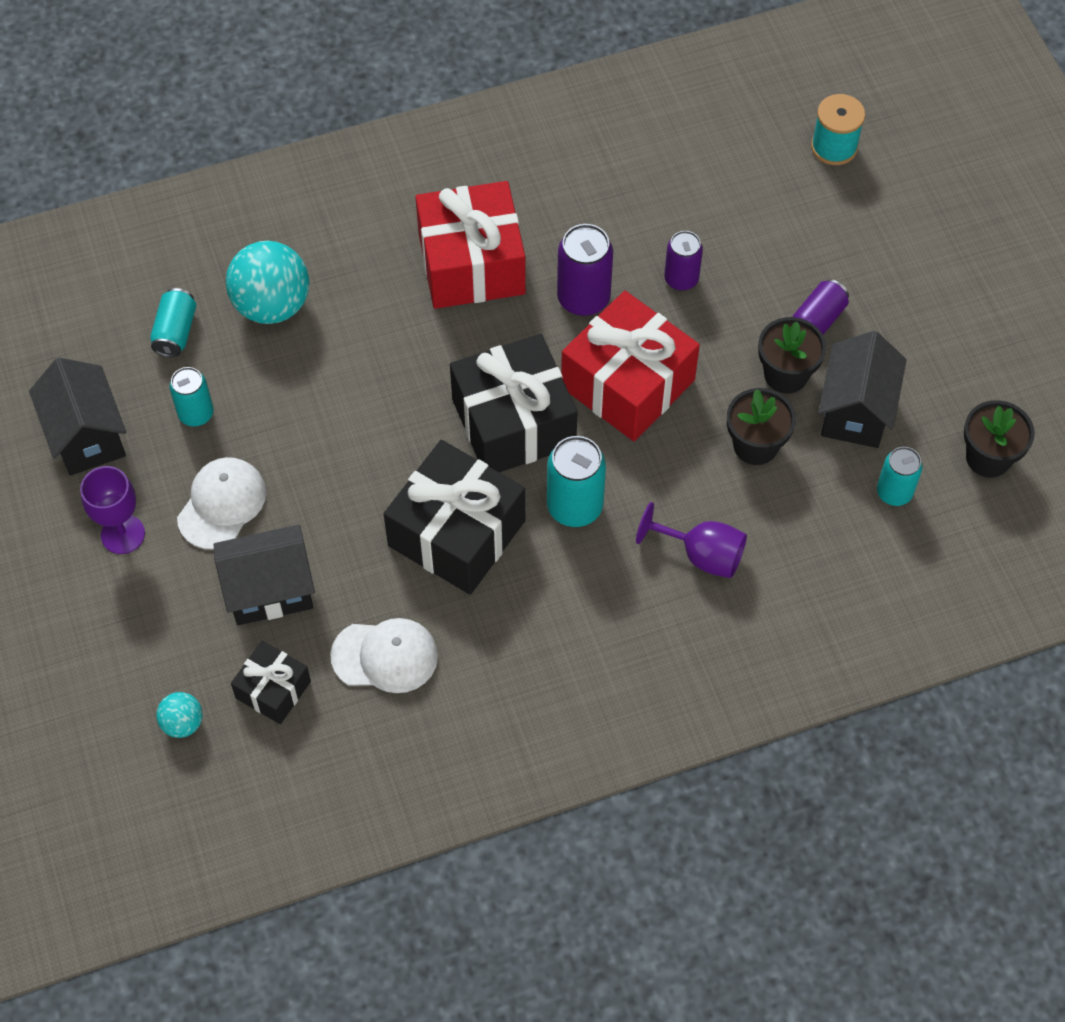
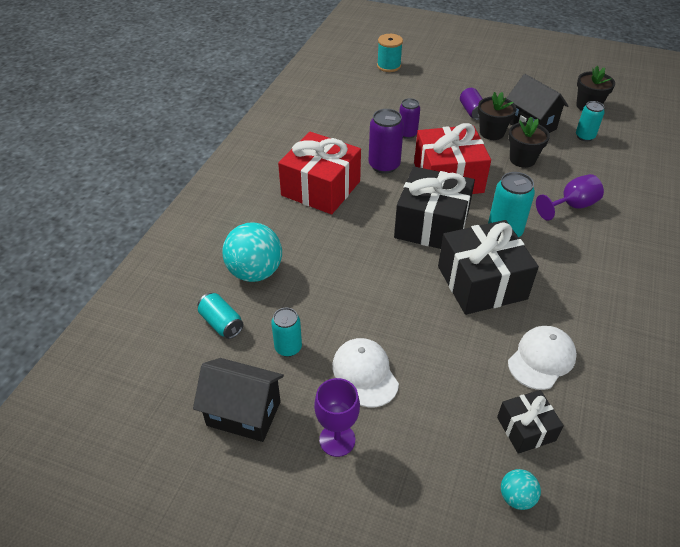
camera: 50 degrees left, 15 degrees down
black house [214,525,315,625] -> none

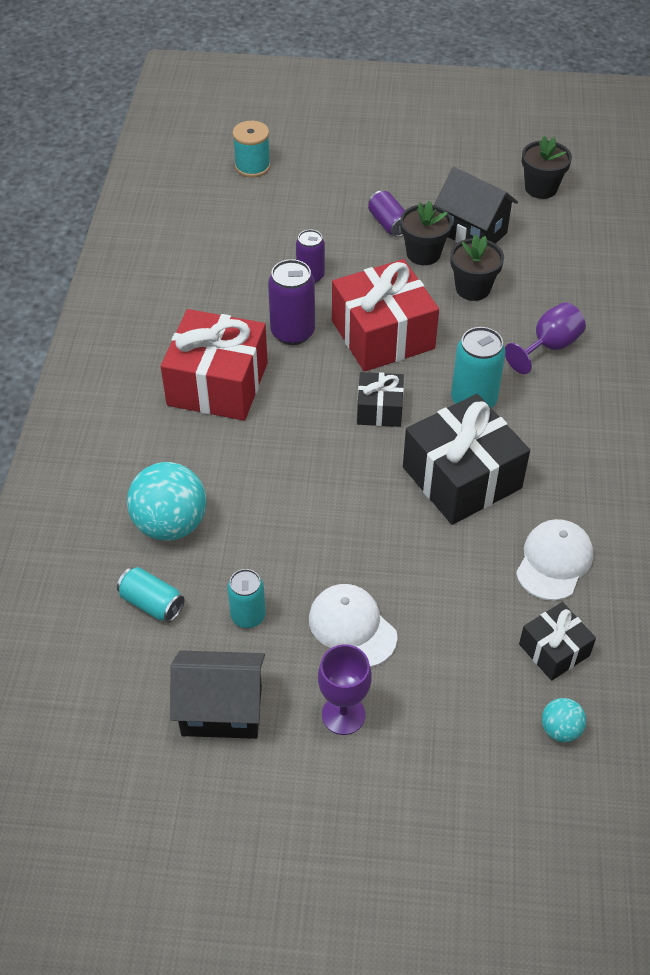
camera: 15 degrees left, 5 degrees up
black gift [394,166,475,249] -> black gift [357,372,404,427], size x0.53
turquoise can [576,101,605,142] -> none

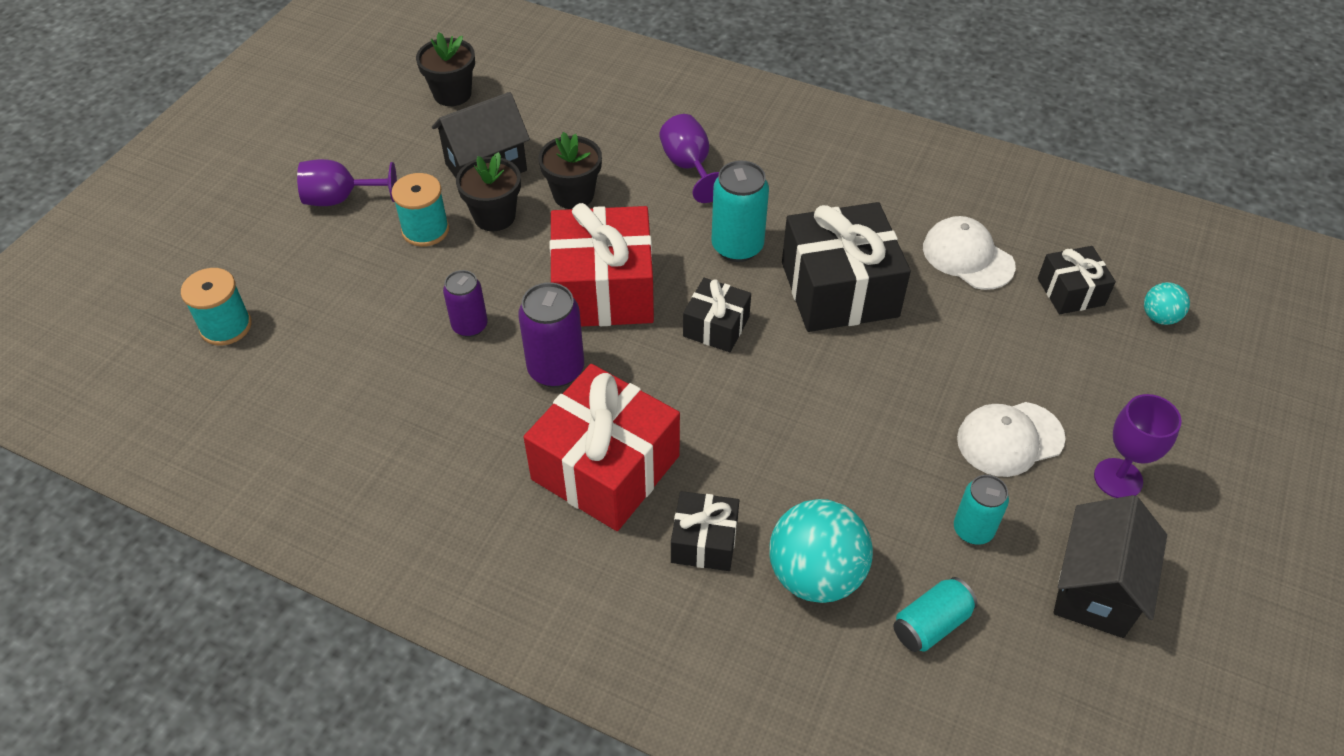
camera: 70 degrees left, 0 degrees up
purple can [368,191,405,237] -> turquoise spool [392,173,449,247]
none -> purple goblet [297,159,397,206]
none -> black gift [671,491,739,571]

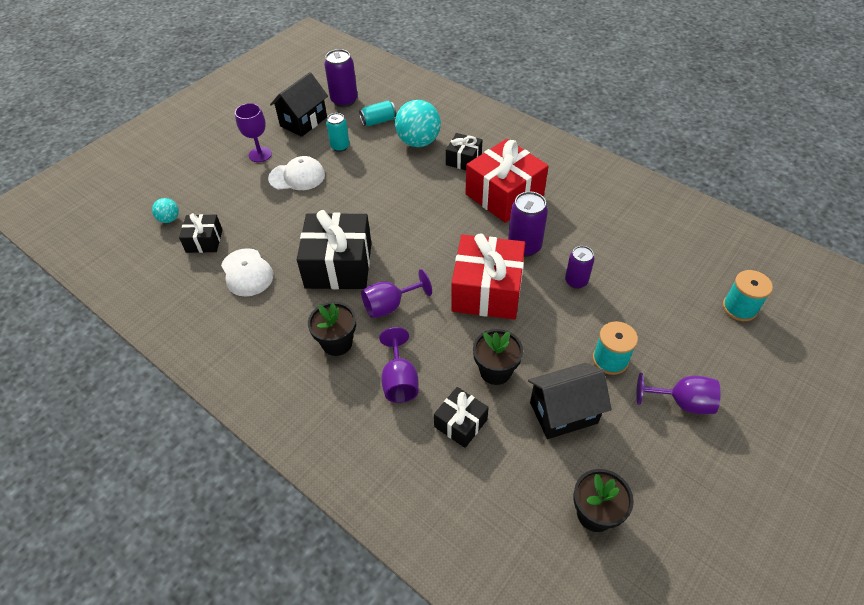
camera: 165 degrees left, 0 degrees up
black flower pot [456,152,521,231] -> black flower pot moved to [308,302,356,356]
black gift [683,278,751,352] -> black gift moved to [434,387,489,448]
turquoise can [711,161,769,262] -> purple goblet [361,269,432,318]
none -> purple can [324,49,358,107]

